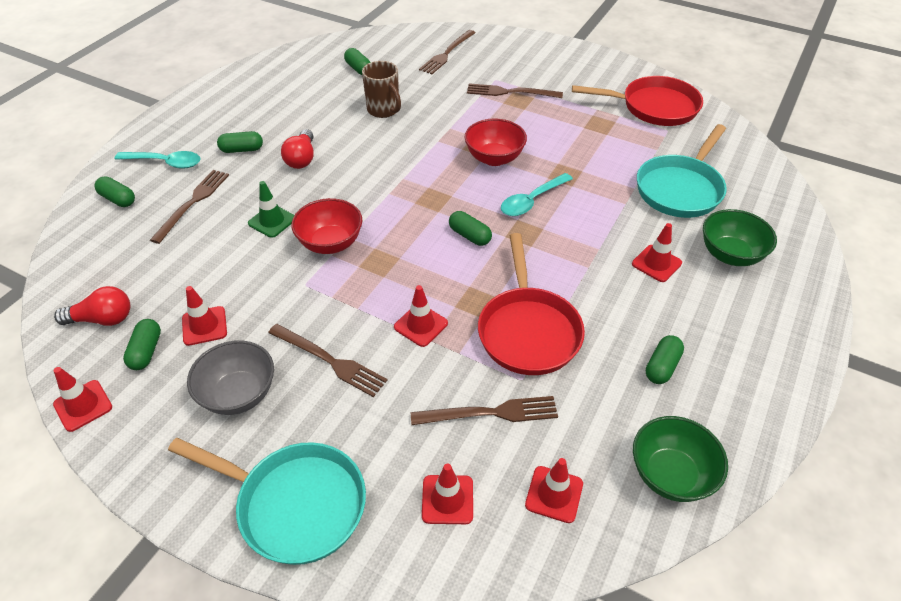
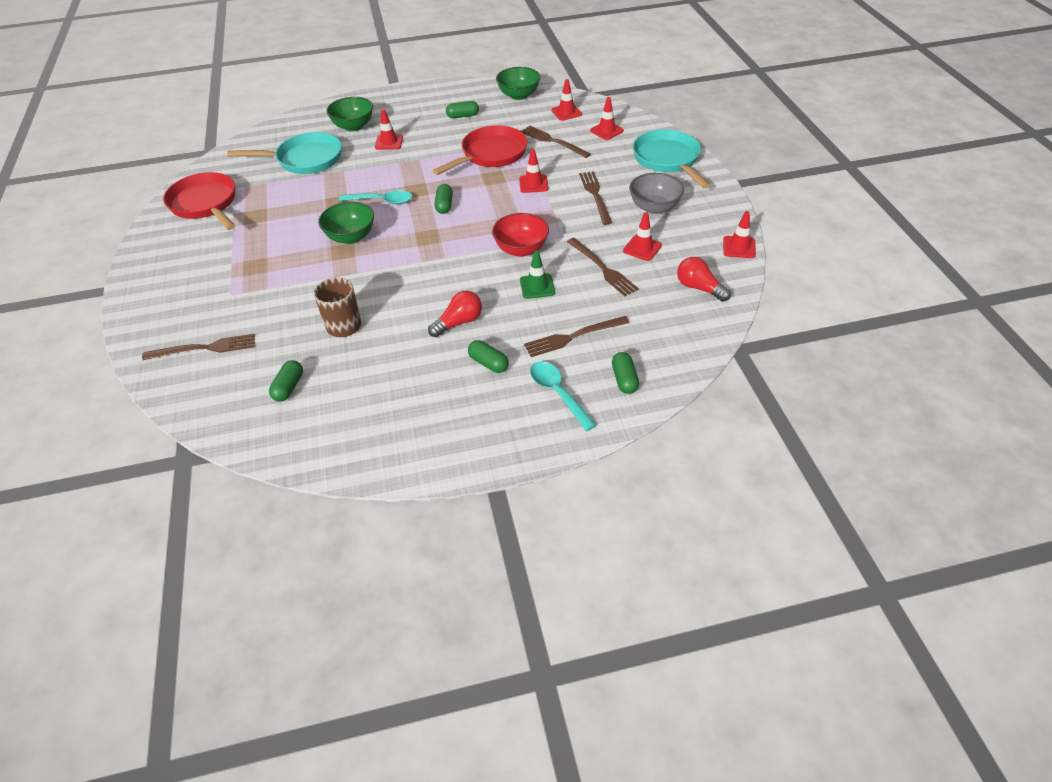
camera: 130 degrees left, 0 degrees up
green capsule [123,319,161,370] -> none
red bowl [465,118,527,166] -> green bowl [318,202,374,244]
brown fork [467,83,563,98] -> brown fork moved to [567,238,639,296]

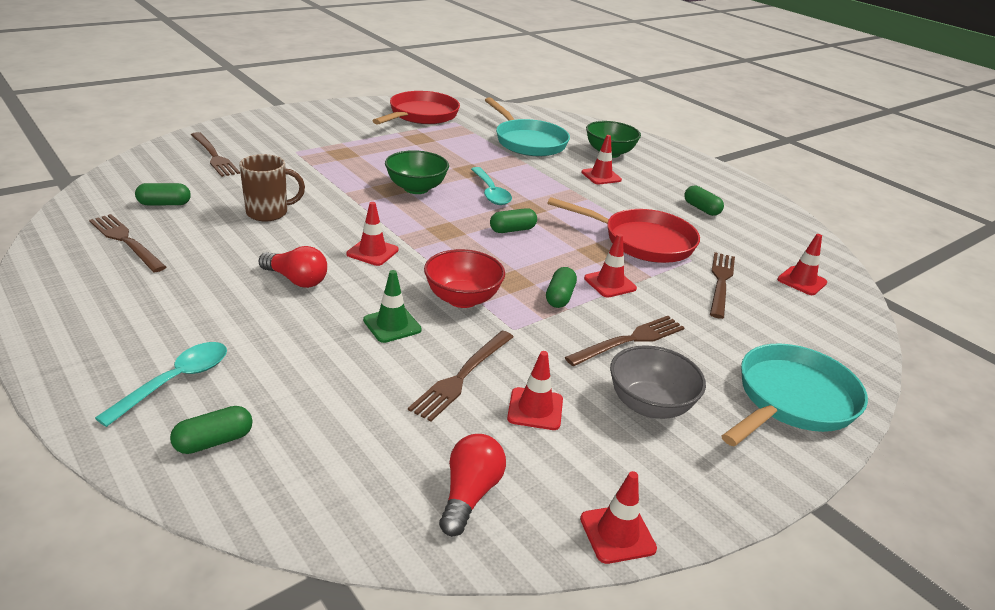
camera: 60 degrees right, 15 degrees down
green capsule [468,340,509,373] -> green capsule moved to [546,267,577,308]
green bowl [496,67,540,100] -> none
brown fork [524,316,630,357] -> brown fork moved to [89,214,166,272]
red traffic cone [590,97,624,140] -> red traffic cone moved to [346,202,399,266]

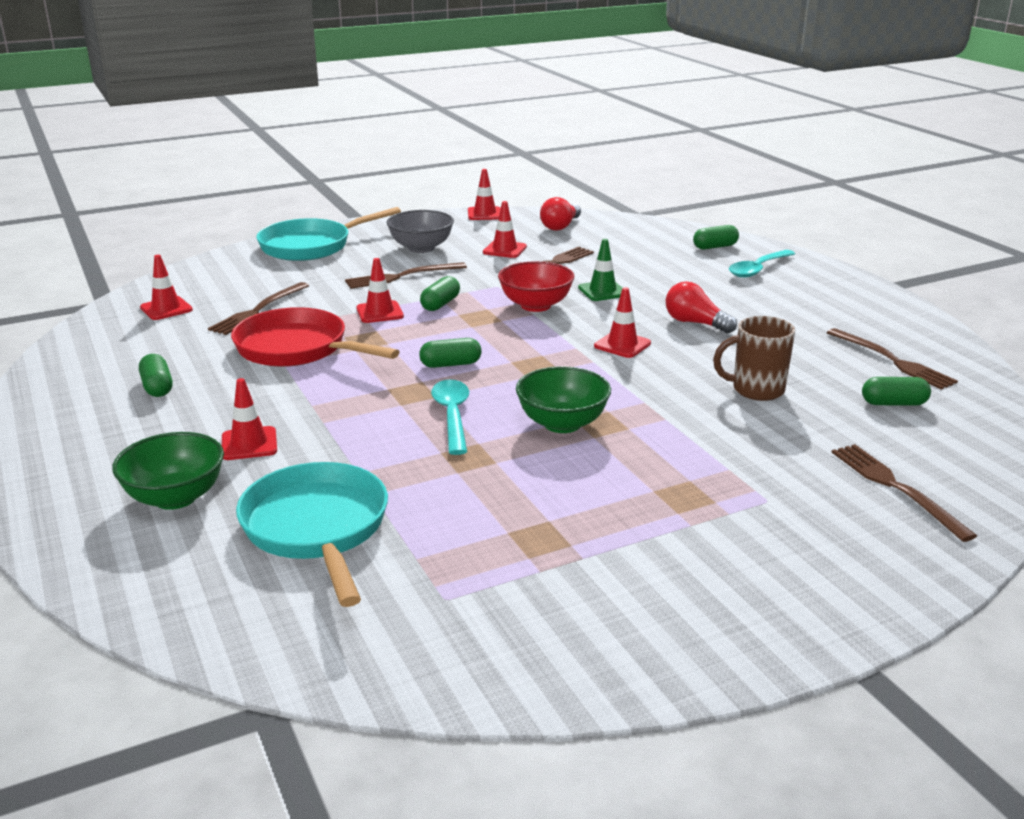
camera: 165 degrees left, 5 degrees down
red pan [372,91,460,125] -> none

